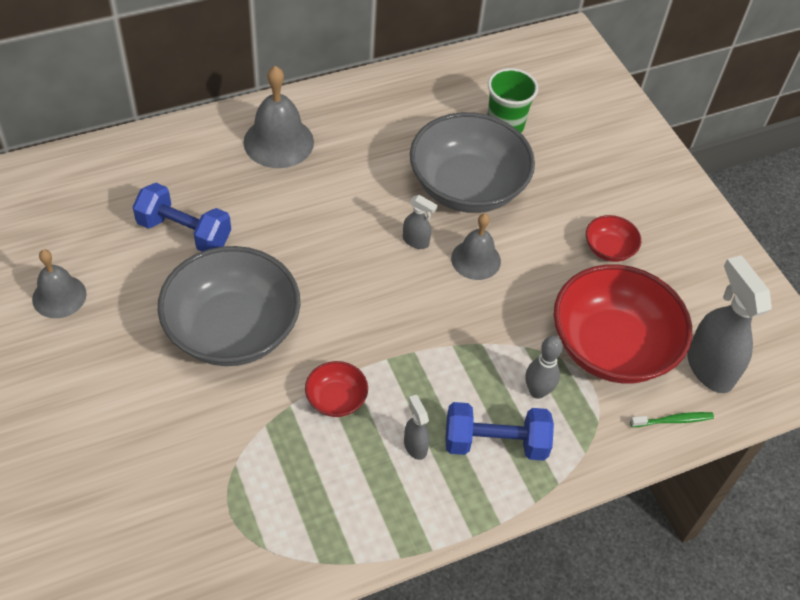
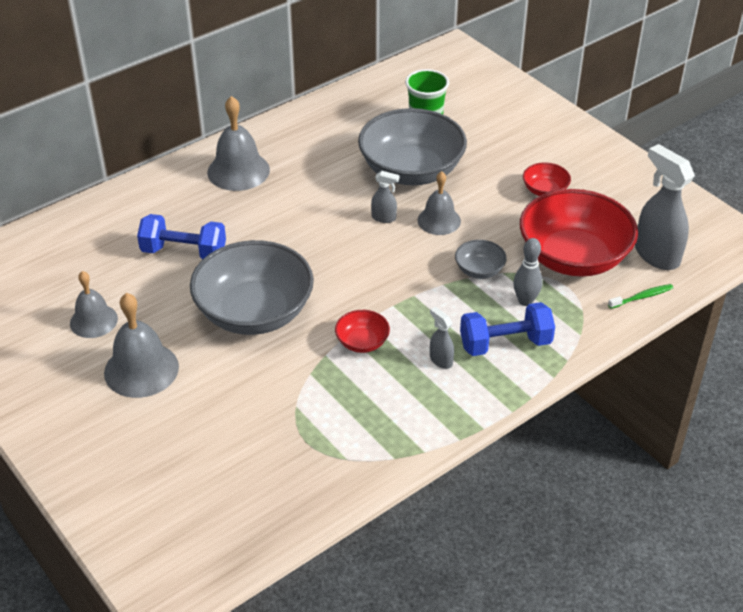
camera: 10 degrees left, 10 degrees down
none -> grey bell [104,293,179,398]
none -> grey bowl [455,240,507,279]

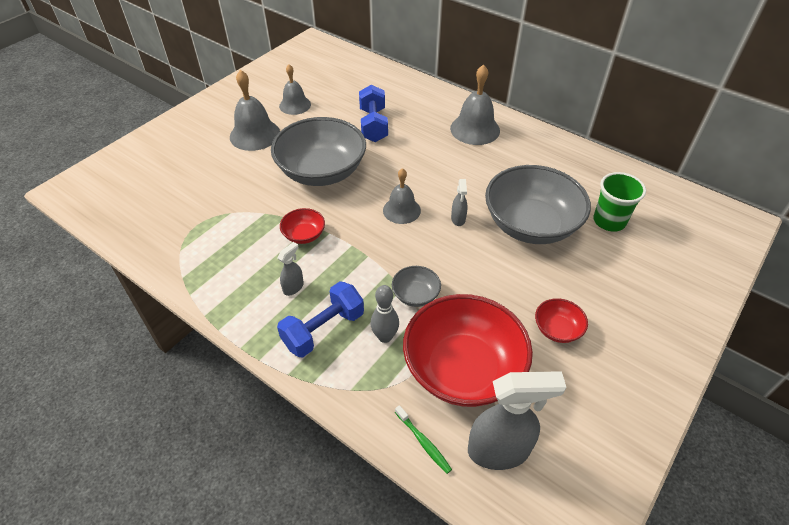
camera: 75 degrees right, 5 degrees up
grey bell [417,171,461,235] -> grey bell moved to [383,168,421,224]
blue dumbbell [460,302,555,356] -> blue dumbbell turned 75 degrees clockwise [277,281,364,357]
grey spray bottle [635,144,695,270] -> grey spray bottle turned 45 degrees clockwise [468,371,566,470]

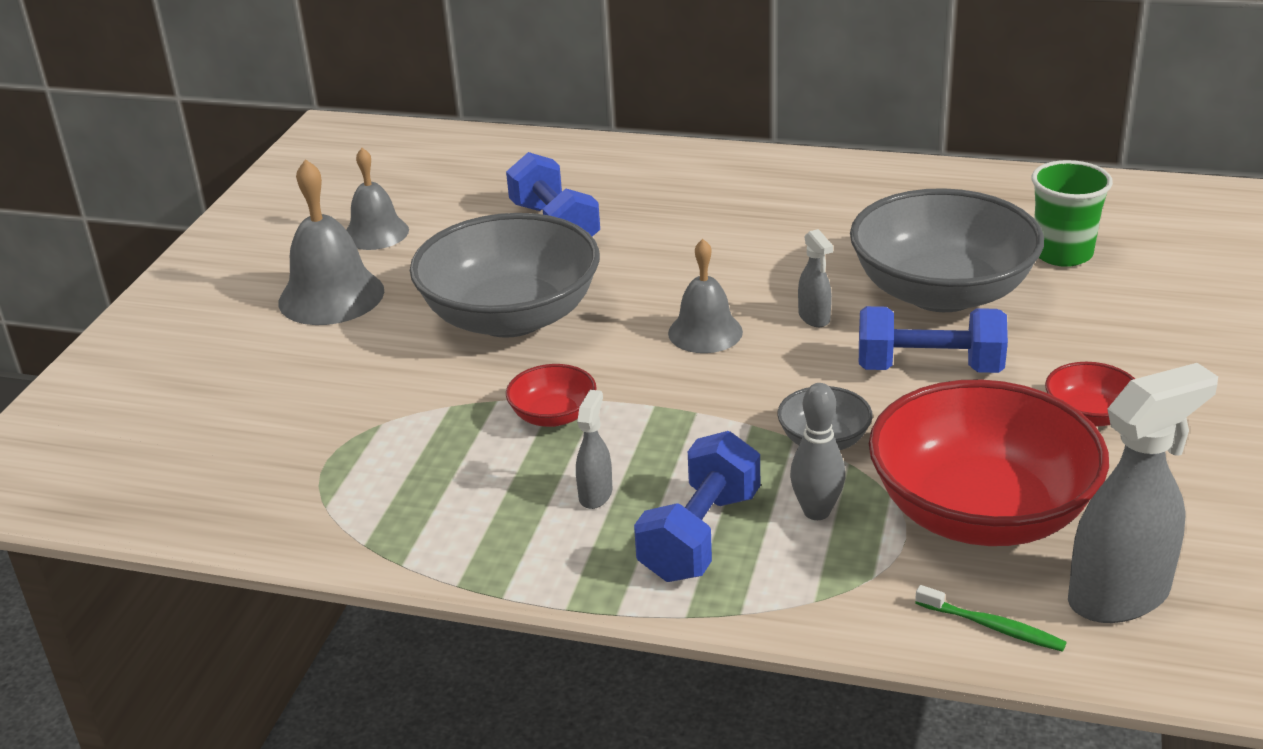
camera: 20 degrees left, 15 degrees down
grey bell [450,64,500,145] -> none
none -> blue dumbbell [859,306,1008,373]

